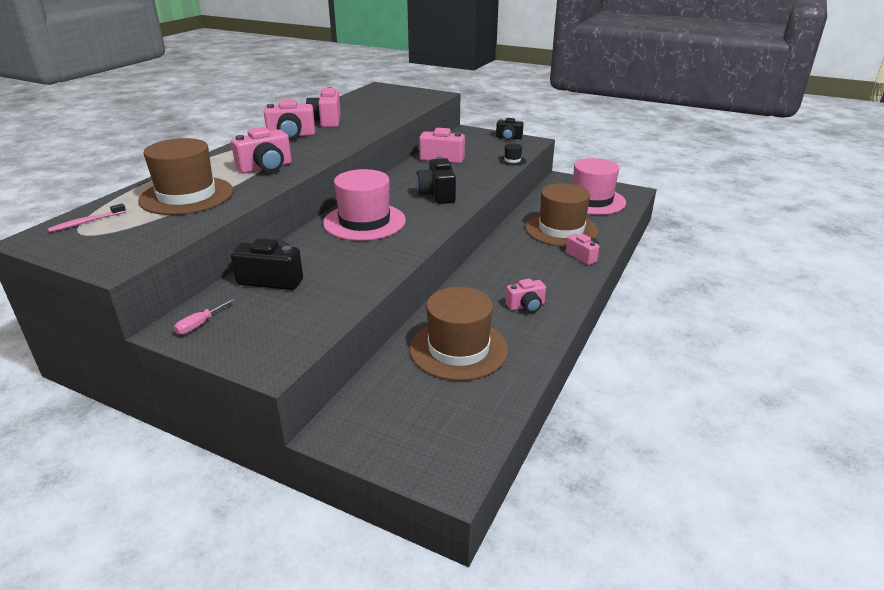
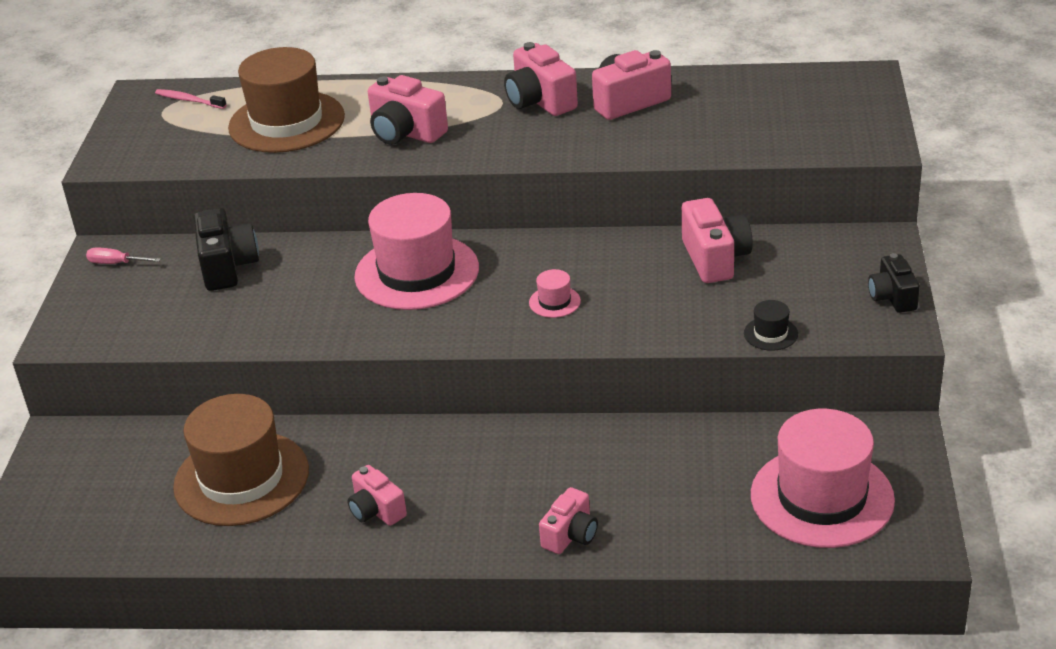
camera: 70 degrees right, 5 degrees up
black camera [416,156,456,204] -> pink hat [529,269,581,318]
brown hat [525,183,599,247] -> none

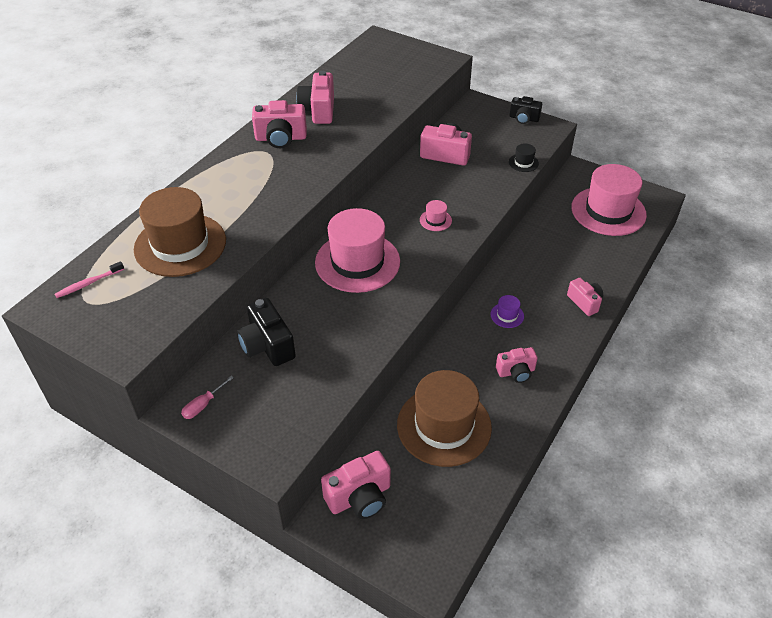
camera: 65 degrees left, 10 degrees up
black camera [194,208,259,291] -> black camera turned 135 degrees counterclockwise [237,298,296,366]
pink camera [368,75,448,145] -> pink camera moved to [321,451,391,519]
none -> purple hat [491,295,524,328]

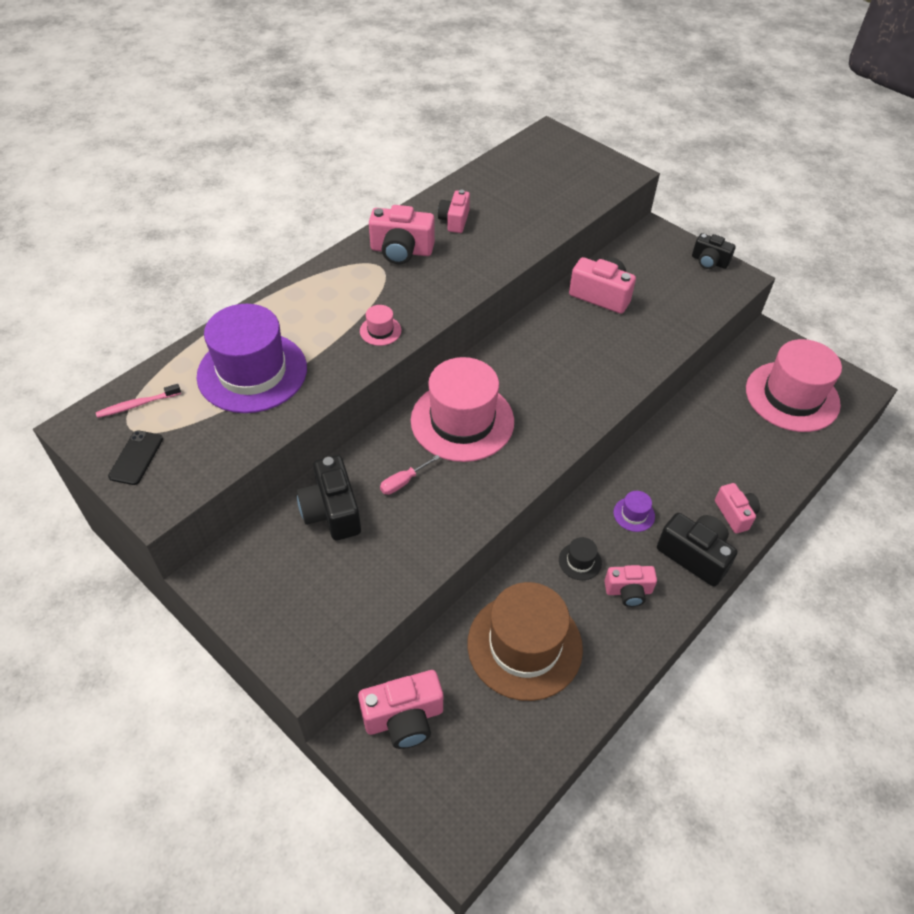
camera: 10 degrees right, 5 degrees up
brown hat [134,187,226,277] -> purple hat [197,304,307,413]
pink screwdriver [181,376,234,419] -> pink screwdriver moved to [380,455,440,495]
pink camera [296,71,334,124] -> pink camera [438,190,470,233], size x0.65
pink hat [420,200,452,231] -> pink hat moved to [360,305,401,346]
black hat [509,144,539,172] -> black hat moved to [559,537,602,580]
none -> black phone [108,430,163,485]
none -> black camera [657,513,737,587]

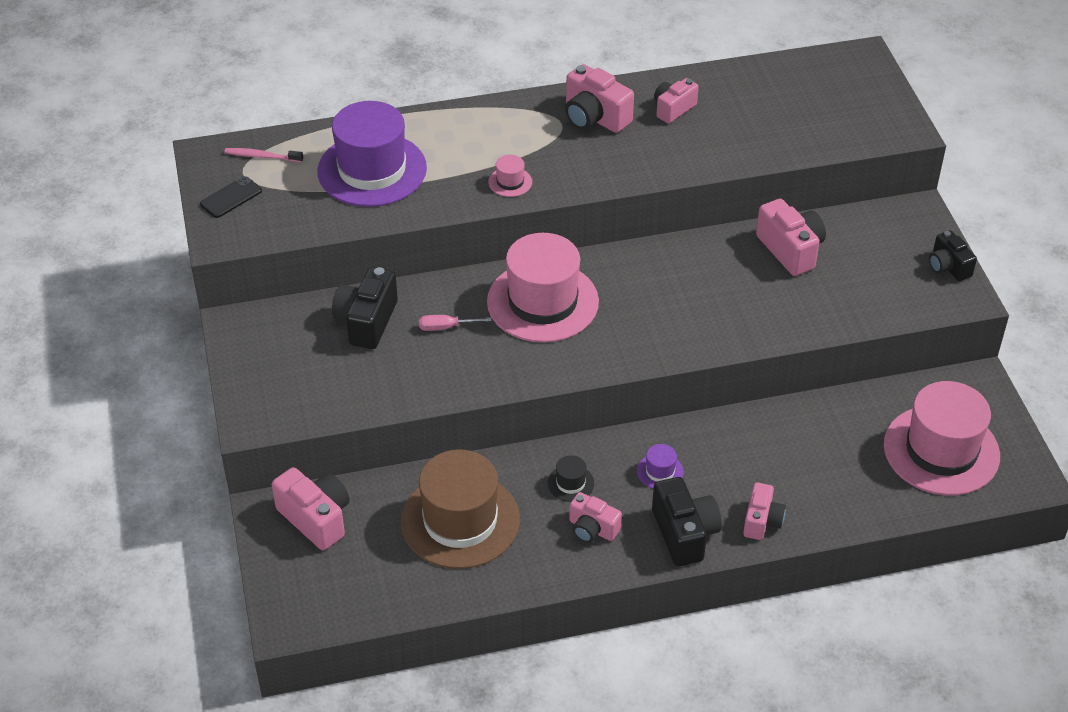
camera: 35 degrees right, 5 degrees down
pink camera [358,670,443,749] -> pink camera turned 150 degrees counterclockwise [272,467,350,550]

